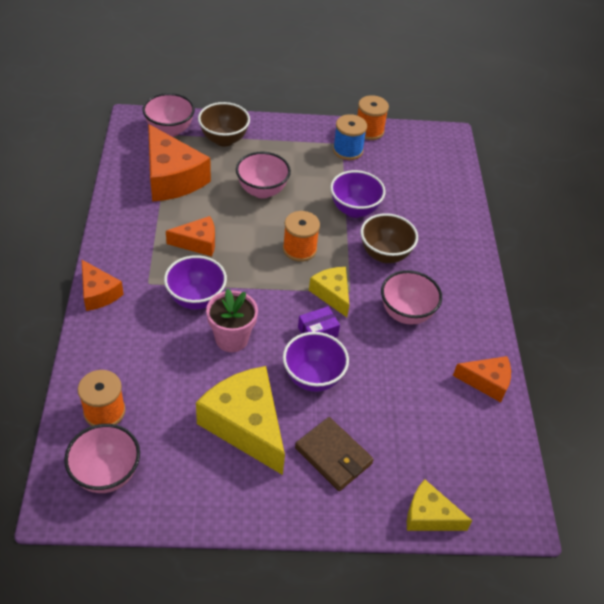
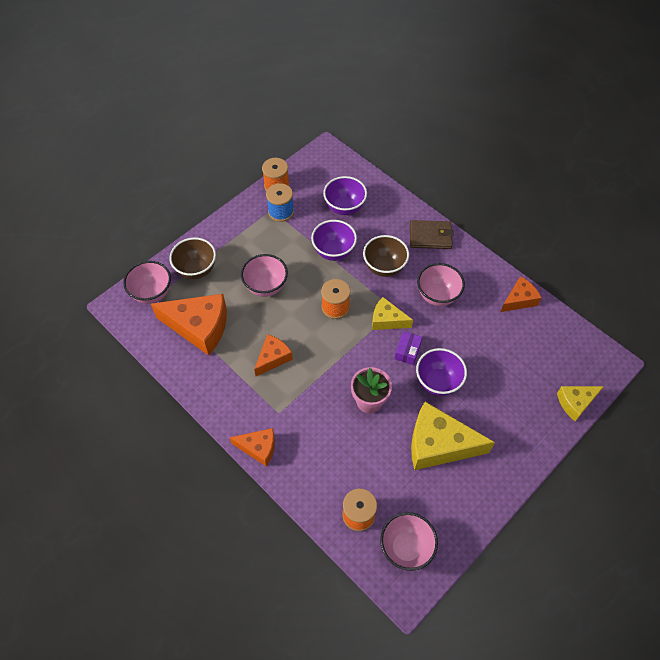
camera: 40 degrees left, 10 degrees up
purple bowl [164,255,227,310] -> purple bowl moved to [323,176,367,215]
brown wallet [295,417,374,491] -> brown wallet moved to [410,220,453,249]

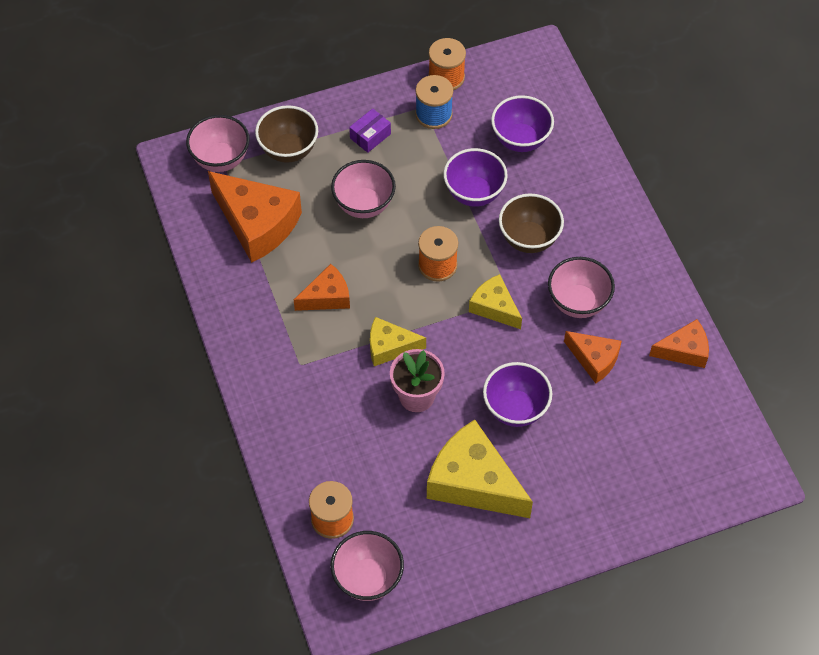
camera: 25 degrees right, 0 degrees up
orange cheese [229,428,275,467] -> orange cheese moved to [564,331,622,384]
purple box [395,331,422,365] -> purple box moved to [349,108,391,153]
brown wallet [410,220,453,249] -> none
yellow cheese [557,386,604,421] -> yellow cheese moved to [370,317,426,366]

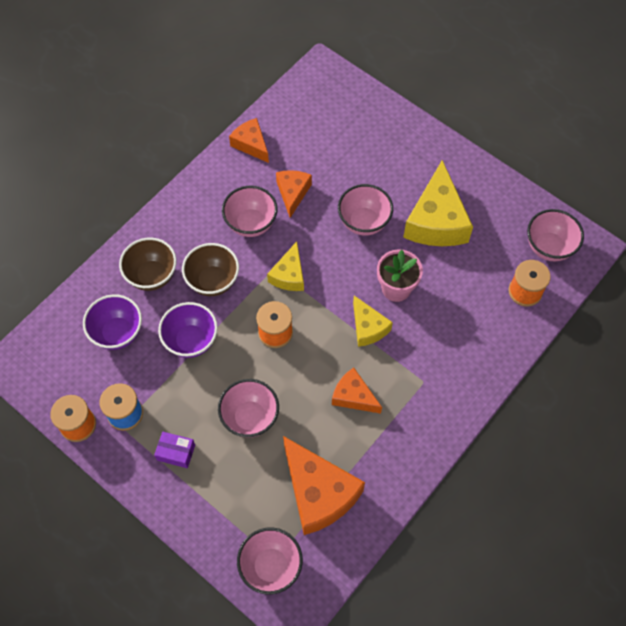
camera: 120 degrees left, 5 degrees up
orange cheese [208,171,302,263] -> orange cheese turned 135 degrees clockwise [283,436,365,535]
brown bowl [255,105,318,163] -> brown bowl moved to [119,237,177,291]
purple bowl [483,362,552,427] -> pink bowl [338,184,393,236]

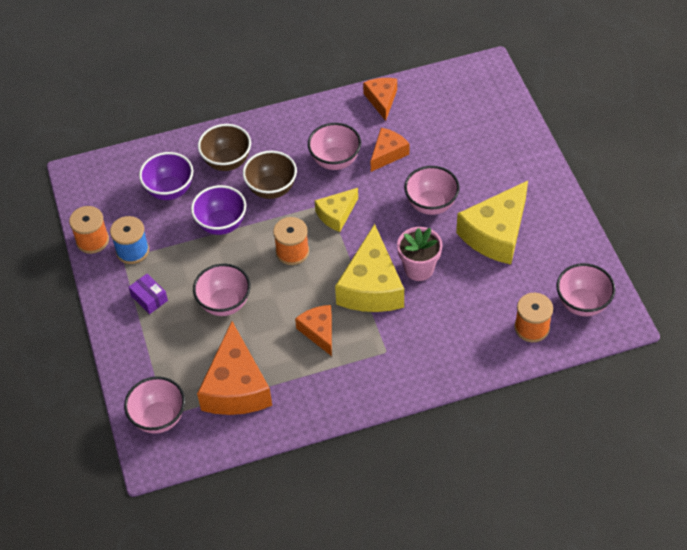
camera: 35 degrees right, 10 degrees down
yellow cheese [353,296,393,347] -> yellow cheese [335,224,404,312], size x1.78

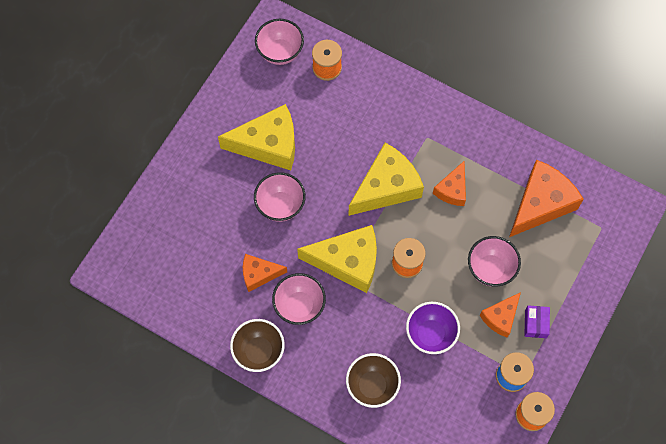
camera: 135 degrees left, 15 degrees up
pink bowl [124,376,185,434] -> none
purple bowl [139,152,193,200] -> none
brown bowl [243,151,297,199] -> brown bowl moved to [230,319,285,372]
yellow cheese [315,188,358,232] -> yellow cheese [297,225,377,293], size x1.78
orange cheese [363,78,397,121] -> orange cheese moved to [480,292,521,338]
pink flower pot [397,227,442,281] -> none

